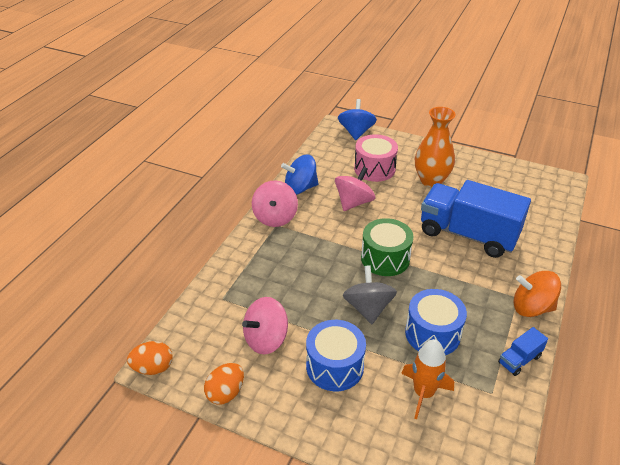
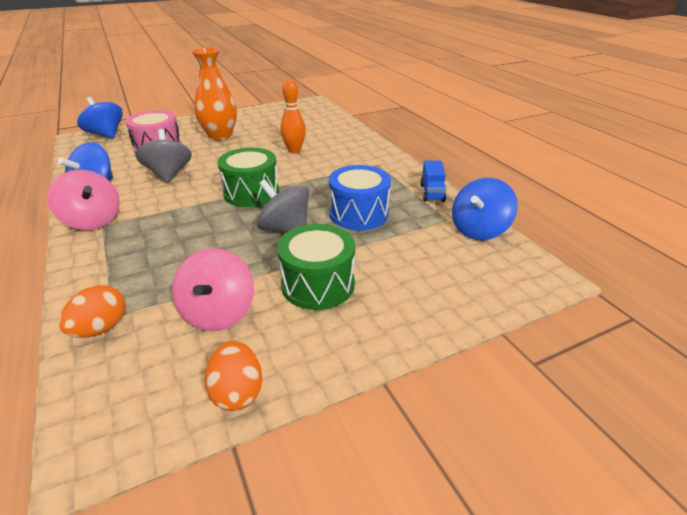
camera: 50 degrees left, 5 degrees down
orange egg [127,341,173,375] -> orange egg moved to [59,285,126,338]
blue drum [306,320,366,391] -> green drum [277,224,355,310]
pink spinning top [335,167,375,211] -> grey spinning top [135,129,192,183]
orange rocket [401,339,454,419] -> none
blue truck [421,180,531,258] -> orange bowling pin [280,79,306,153]
orange spinning top [514,271,561,317] -> none
none -> blue spinning top [452,178,518,240]

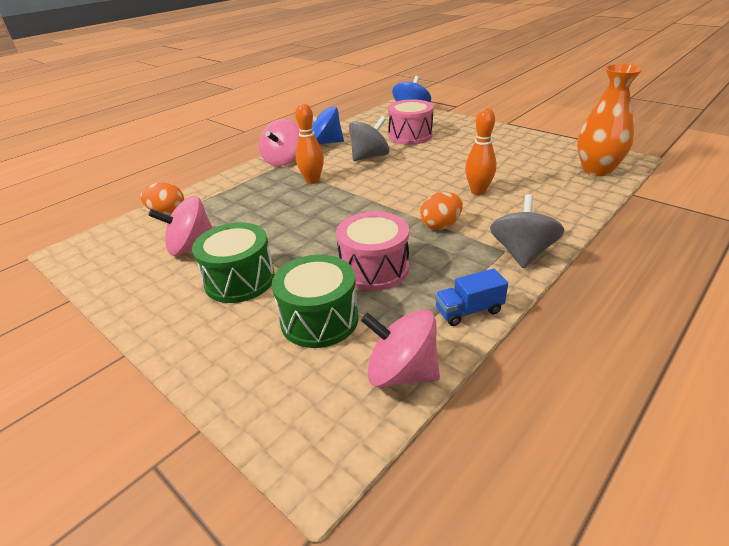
camera: 70 degrees right, 0 degrees up
orange vase [191,48,237,140] -> orange vase moved to [577,64,643,176]
orange egg [205,341,262,411] -> orange egg moved to [420,192,463,230]
green drum [218,148,279,207] -> green drum moved to [272,255,359,348]
grey spinning top [257,179,309,233] -> grey spinning top moved to [490,194,565,269]
blue drum [329,165,391,230] -> pink drum [336,212,409,291]
blue spinning top [452,178,518,240] -> pink spinning top [361,310,440,388]
none -> orange bowling pin [295,103,324,184]

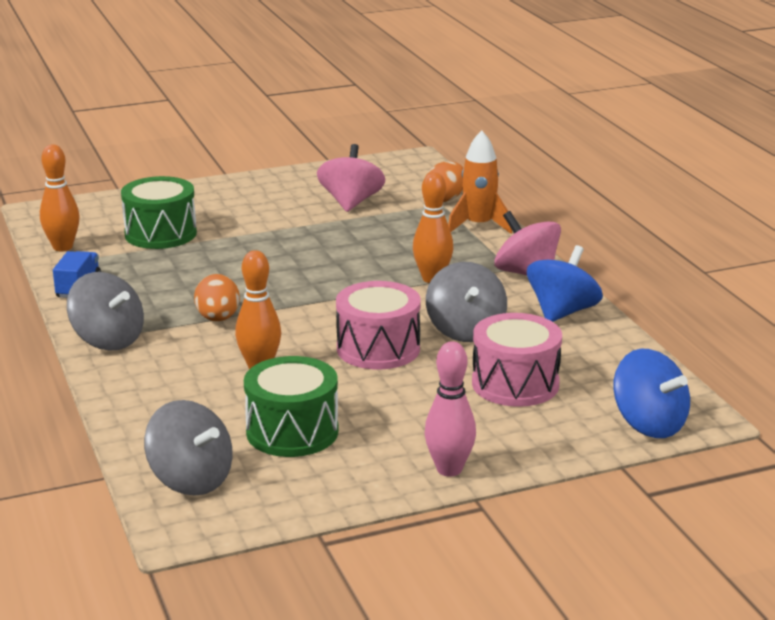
camera: 115 degrees right, 10 degrees down
green drum [192,223,275,303] -> green drum moved to [244,356,338,457]
pink drum [336,212,409,291] -> pink drum moved to [336,281,421,369]
pink spinning top [361,310,440,388] -> orange bowling pin [40,144,80,251]
orange vase [577,64,643,176] -> grey spinning top [144,400,233,496]
none -> pink bowling pin [425,341,476,477]
none -> orange rocket [448,131,512,234]

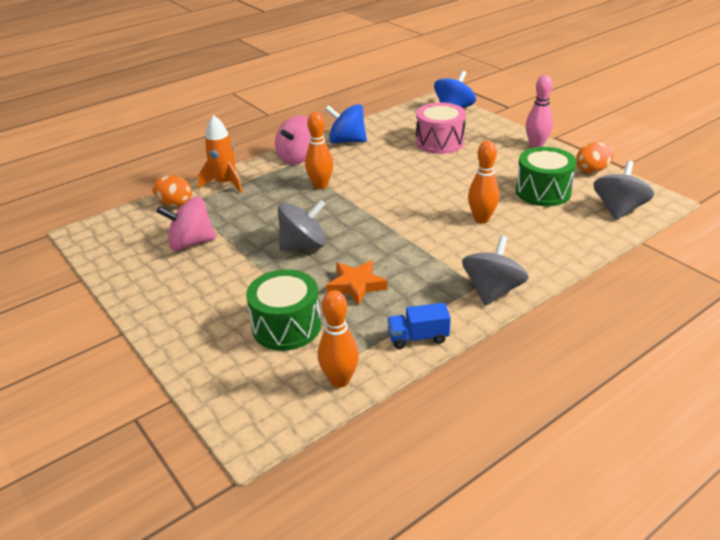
camera: 105 degrees left, 10 degrees up
orange egg [194,274,240,321] -> orange egg moved to [576,142,614,173]
pink drum [336,281,421,369] -> none
grey spinning top [426,262,507,342] -> grey spinning top moved to [278,200,326,251]
none -> orange star [326,260,388,306]

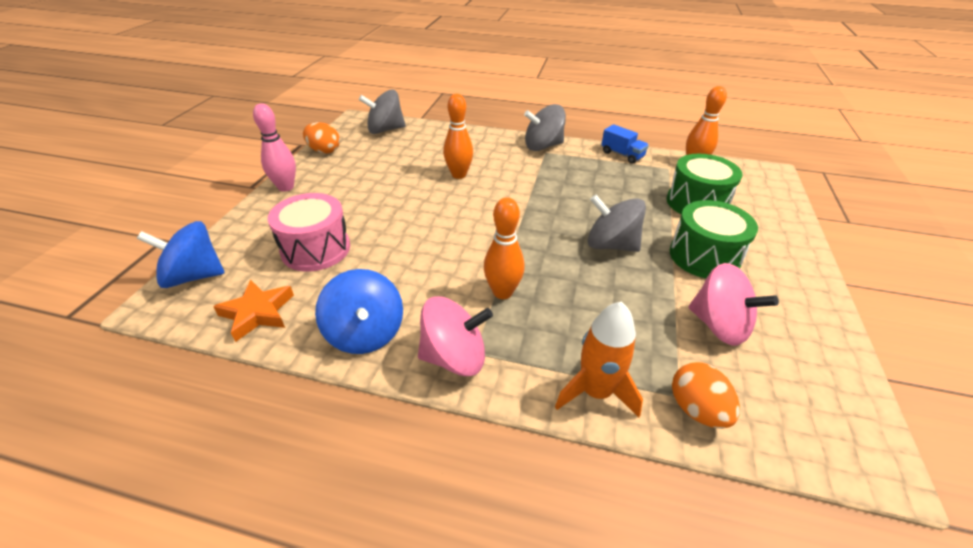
camera: 130 degrees left, 5 degrees up
orange star [326,260,388,306] -> orange star moved to [213,280,294,342]
green drum [516,147,577,206] -> green drum moved to [670,200,758,278]

